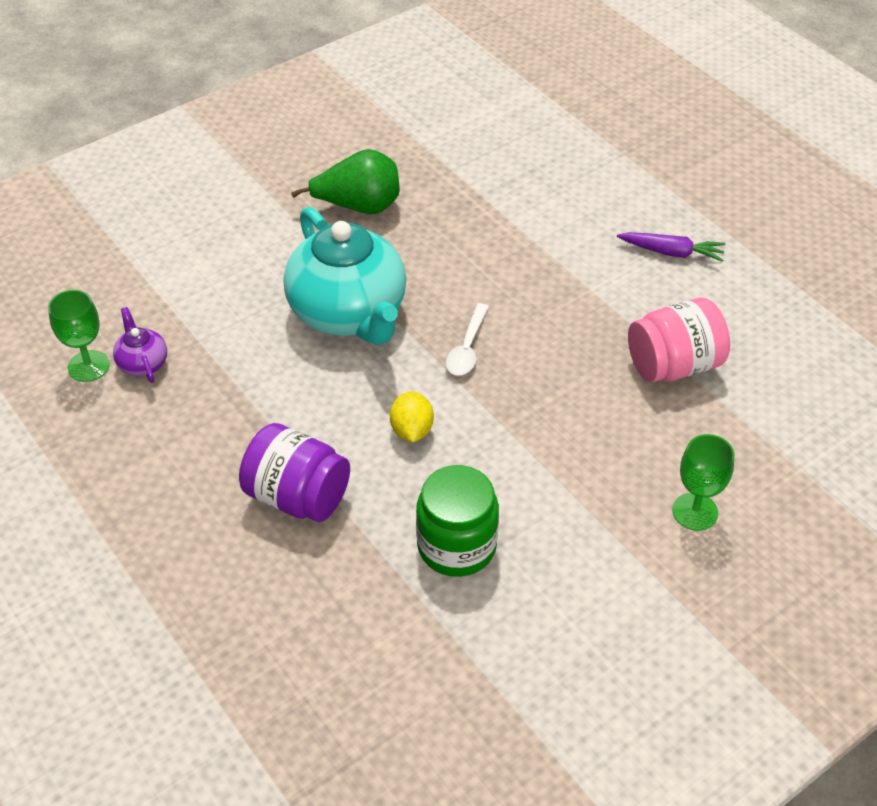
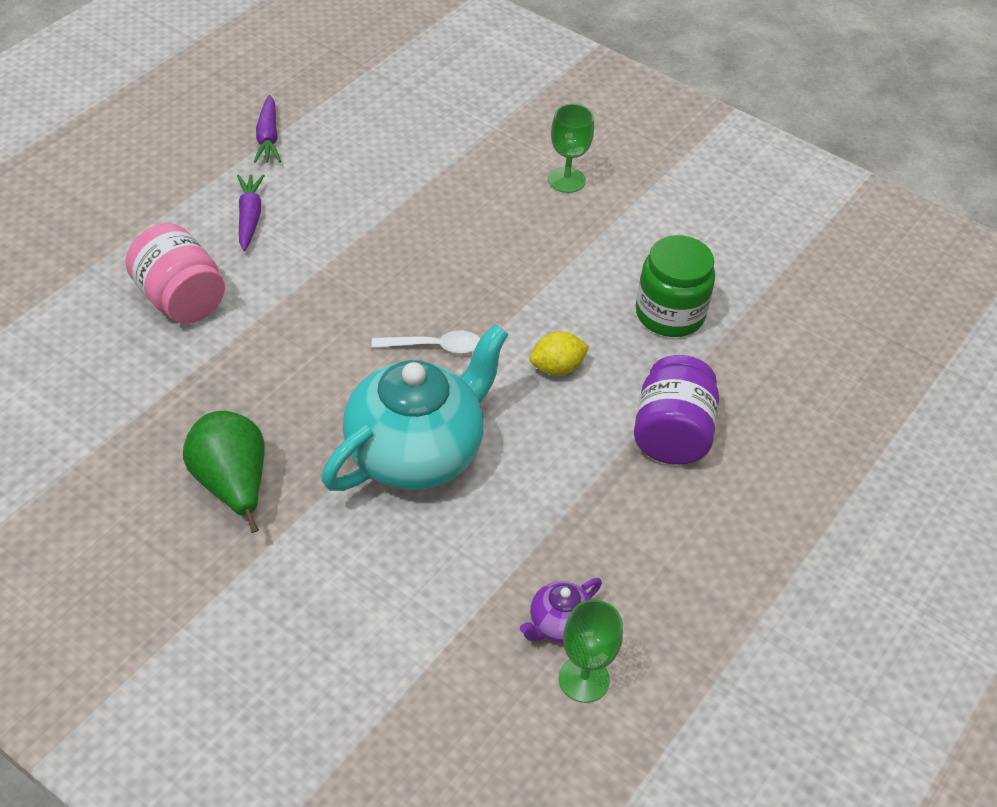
camera: 110 degrees left, 0 degrees up
pink jar [628,298,730,382] -> pink jar moved to [125,223,225,324]
none -> purple carrot [254,95,281,163]

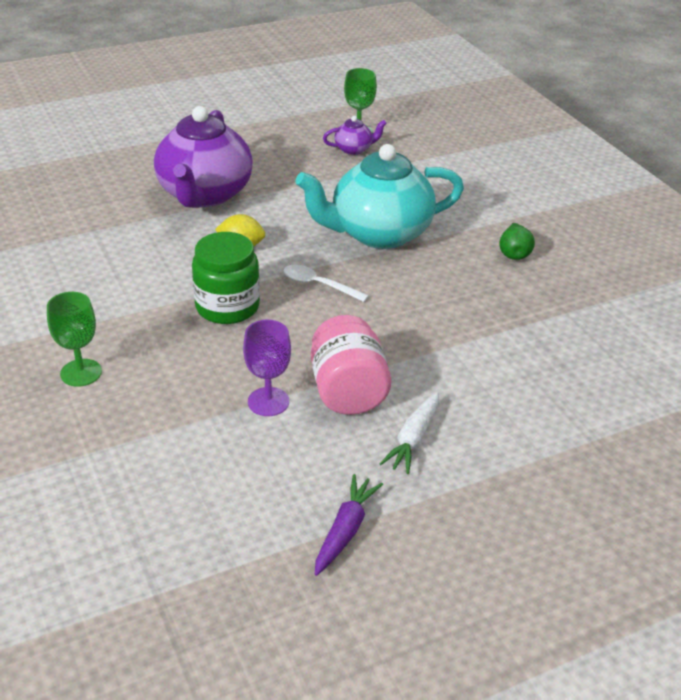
camera: 150 degrees left, 10 degrees down
pink jar [125,223,225,324] -> pink jar moved to [311,315,391,415]
green pear [183,411,265,533] -> green pear [500,223,535,260], size x0.59
purple carrot [237,174,265,251] -> white carrot [379,392,439,474]
purple jar [634,355,719,465] -> purple teapot [154,106,253,208]
green jar [636,235,715,337] -> green jar moved to [192,232,260,324]
none -> purple goblet [243,320,291,416]

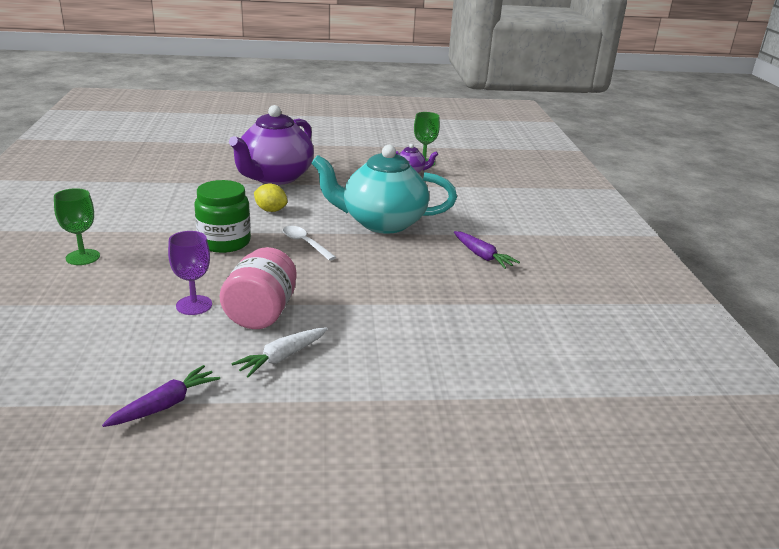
camera: 20 degrees right, 10 degrees down
green pear [500,223,535,260] -> purple carrot [454,231,520,269]

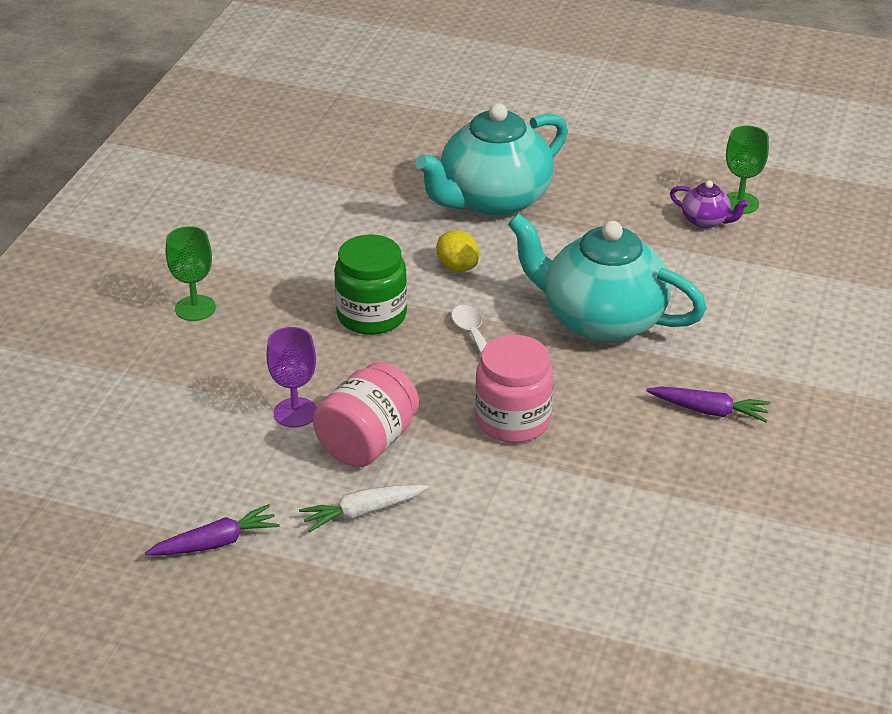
camera: 25 degrees right, 10 degrees up
purple teapot [229,105,314,185] -> turquoise teapot [415,103,568,217]
purple carrot [454,231,520,269] -> purple carrot turned 60 degrees counterclockwise [646,386,771,422]
none -> pink jar [475,335,554,443]

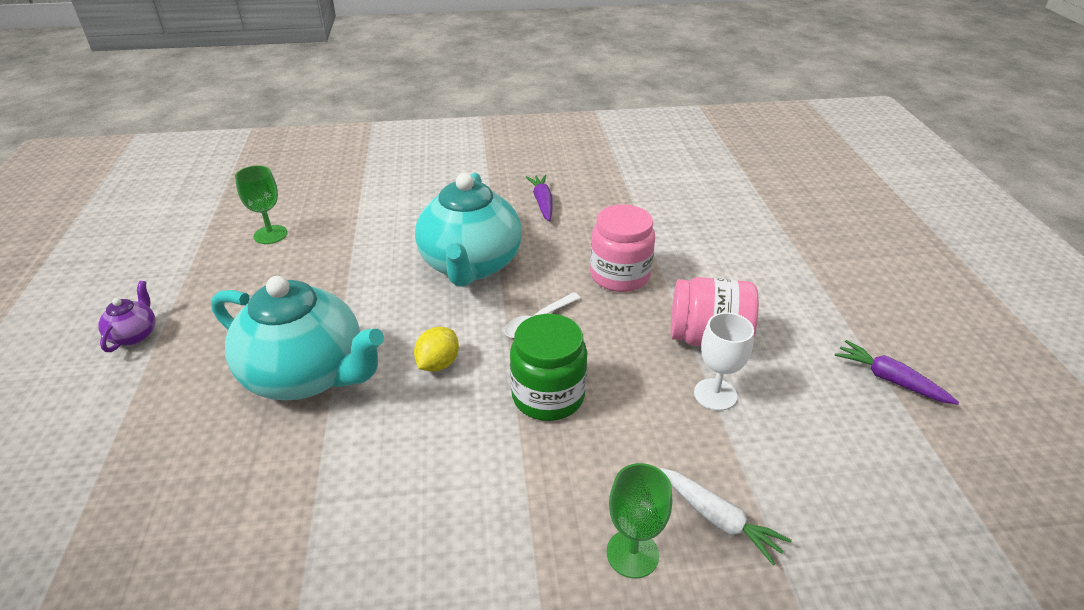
camera: 115 degrees left, 0 degrees up
purple goblet [266,327,317,428] -> white goblet [694,312,754,411]
white carrot [299,484,429,532] -> white carrot moved to [660,468,792,565]
purple teapot [670,180,749,228] -> purple teapot moved to [98,281,156,352]

